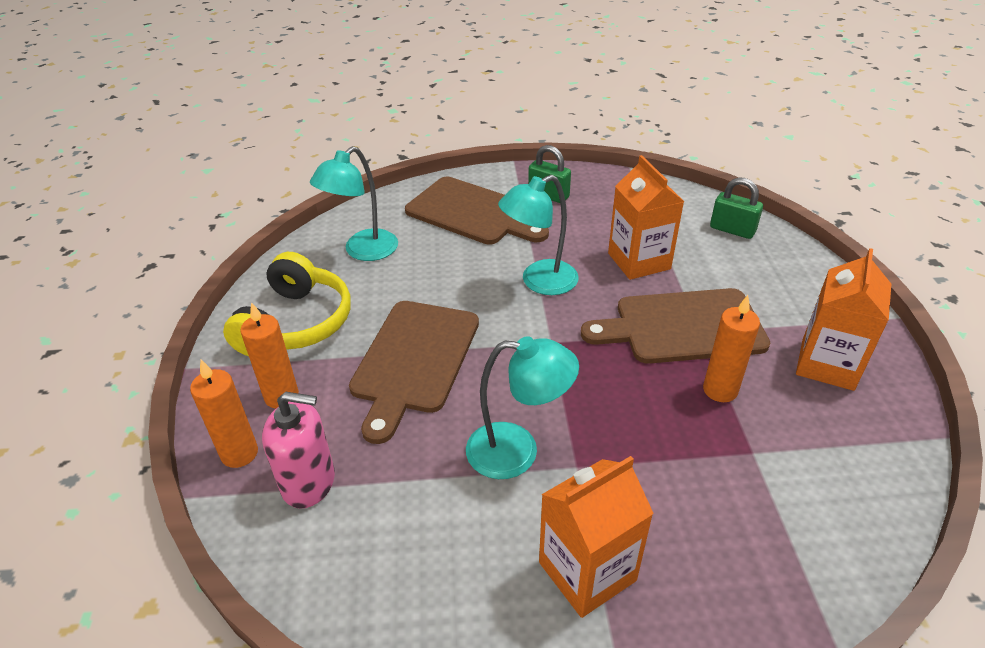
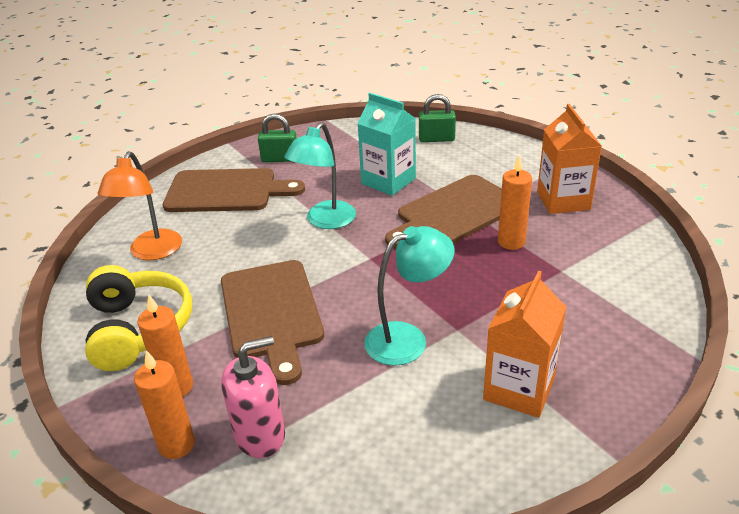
camera: 30 degrees left, 5 degrees down
turquoise lamp [310,146,398,261] -> orange lamp [98,151,182,260]
orange carton [608,155,684,280] -> turquoise carton [357,93,416,196]

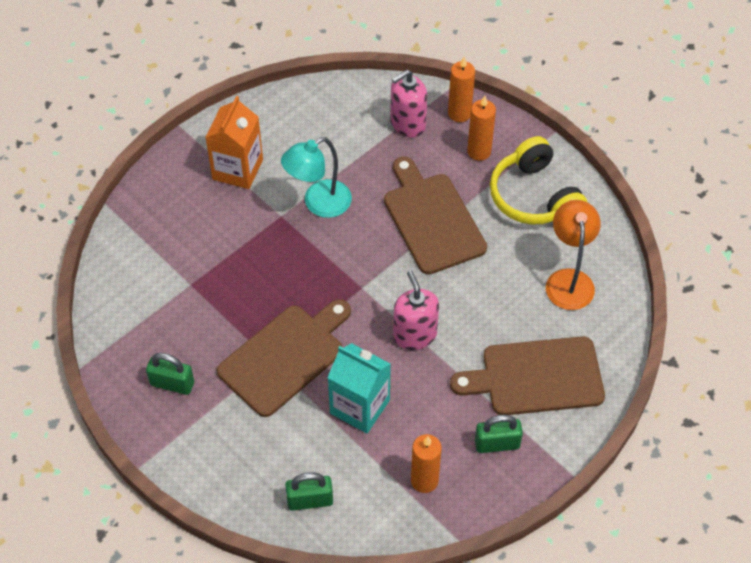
camera: 170 degrees right, 20 degrees up
turquoise lamp [284,122,356,229] -> pink soap dispenser [393,271,439,350]
orange candle [498,155,532,250] -> orange candle moved to [411,434,442,493]
orange carton [537,104,602,214] -> green padlock [146,353,194,395]

